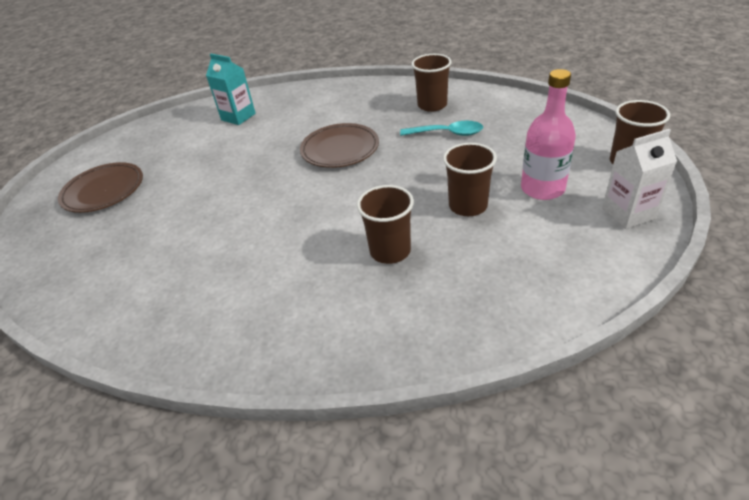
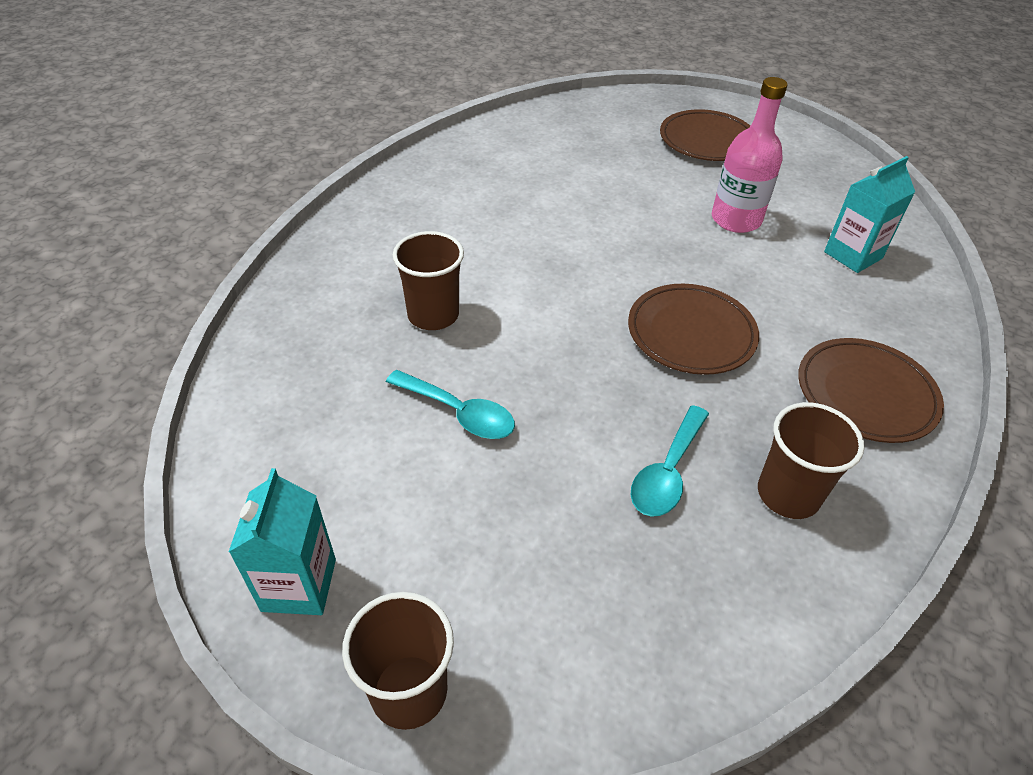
camera: 105 degrees right, 5 degrees up
brown cup [443,143,497,216] -> turquoise spoon [386,370,515,439]
pink bottle [521,69,576,200] -> pink bottle moved to [712,77,788,233]
white carton [602,129,677,229] -> turquoise carton [229,468,336,615]
none -> brown plate [798,338,944,443]

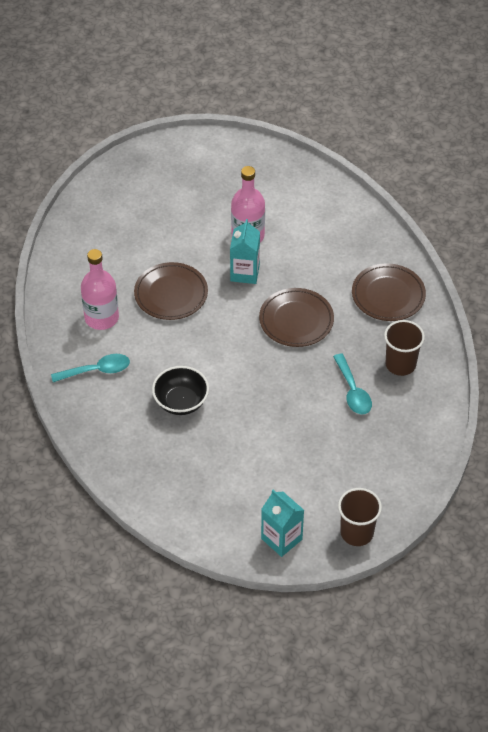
camera: 45 degrees left, 5 degrees up
turquoise spoon [386,370,515,439] -> turquoise spoon moved to [51,354,130,382]
brown cup [393,231,464,330] -> black bowl [152,366,209,415]
brown plate [660,109,750,161] -> brown plate moved to [134,262,208,320]
turquoise carton [824,156,915,273] -> turquoise carton moved to [230,219,260,284]
none -> pink bottle [81,249,119,330]

